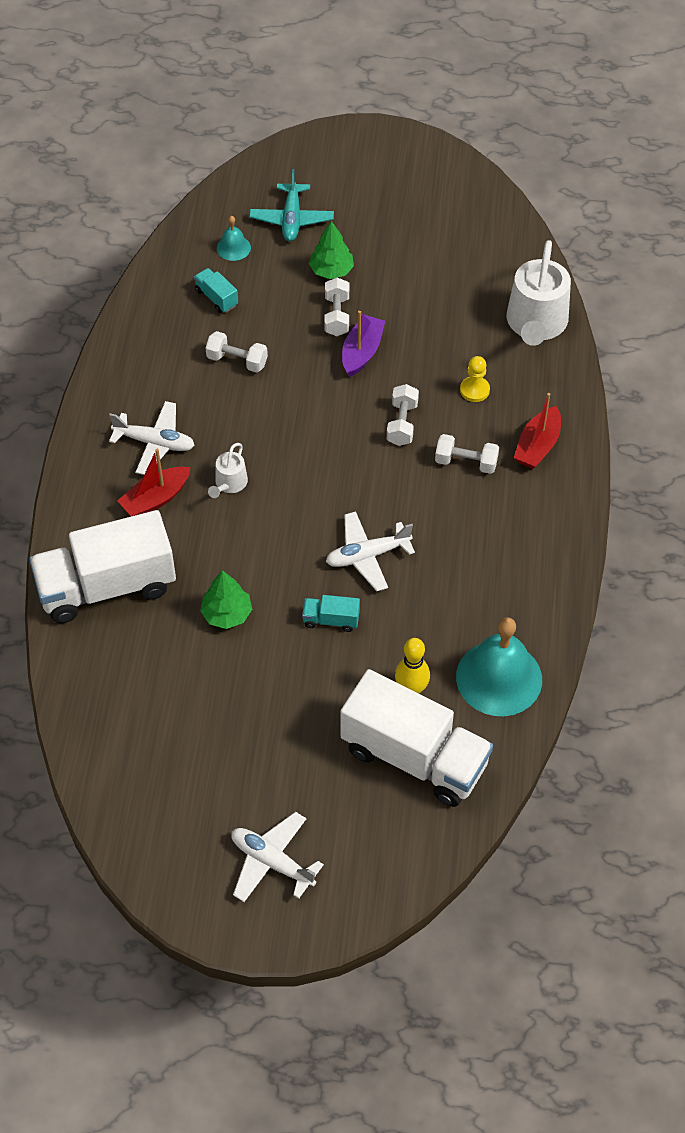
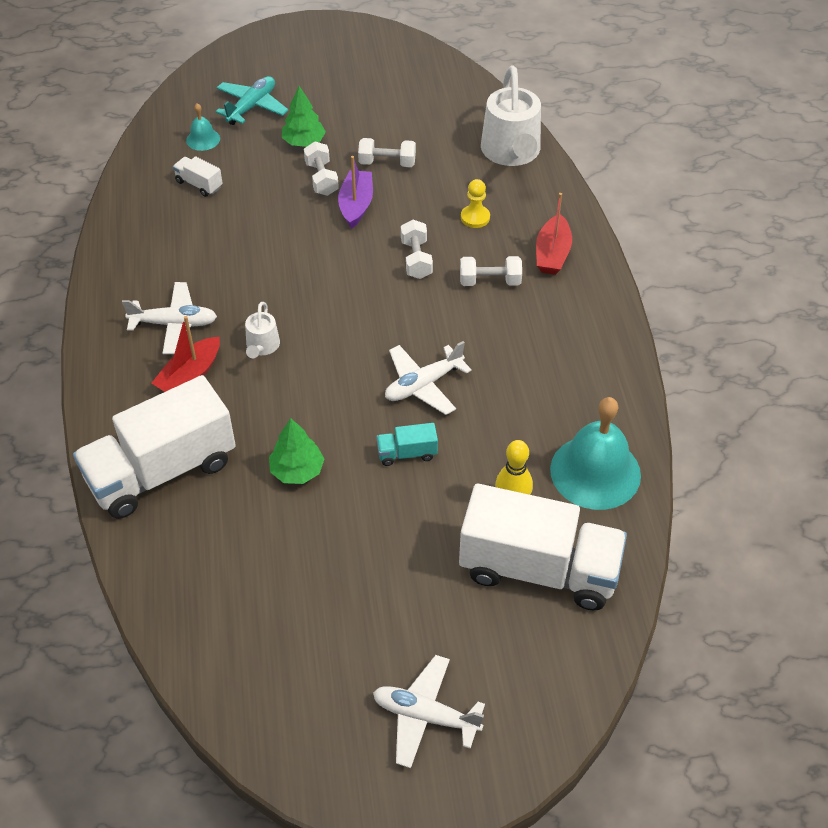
camera: 15 degrees left, 5 degrees down
turquoise truck [194,268,238,313] -> white truck [173,156,223,197]
white dumbbell [206,331,268,373] -> white dumbbell moved to [358,138,416,167]
turquoise plane [249,169,334,241] -> turquoise plane turned 135 degrees counterclockwise [216,76,289,125]

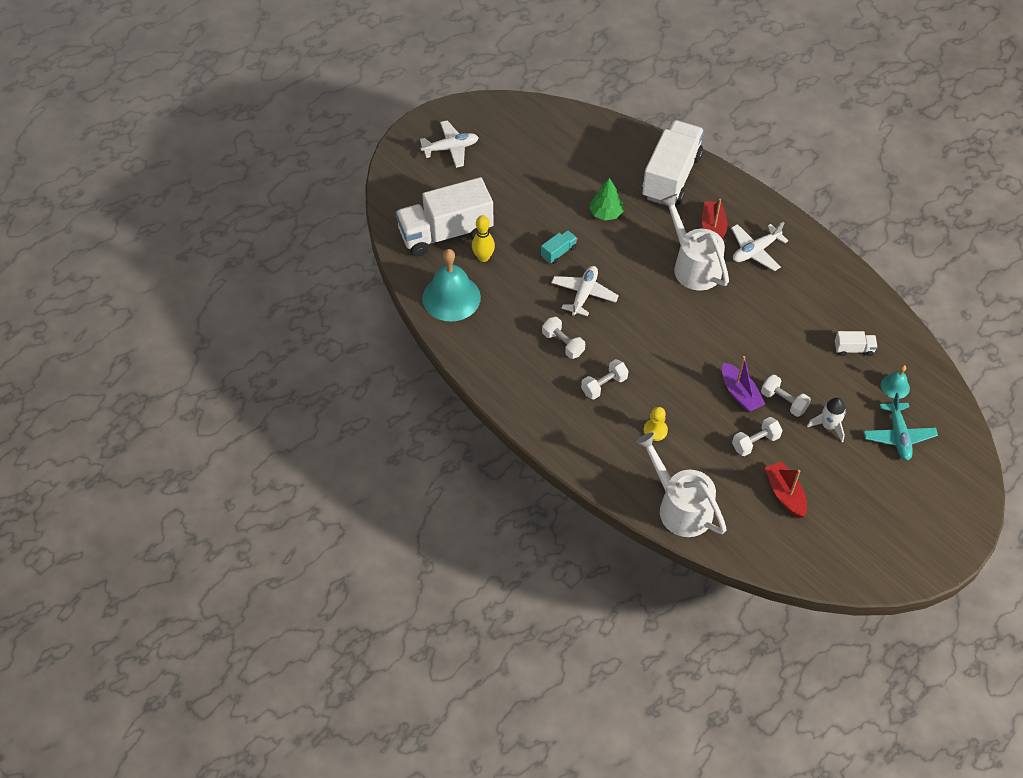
camera: 145 degrees right, 5 degrees up
white watering can [245,302,280,358] -> white watering can [661,194,729,290], size x2.04
green tree [282,86,326,147] -> white rocket [807,398,846,442]
white dumbbell [401,220,433,279] -> white dumbbell moved to [542,317,585,359]
red boat [536,193,572,275] -> red boat moved to [765,461,807,518]

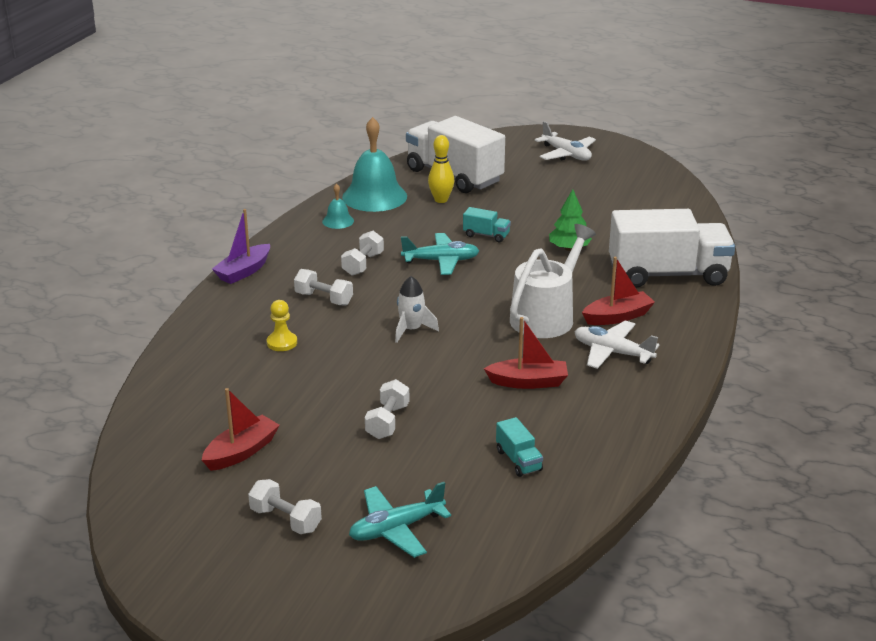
camera: 65 degrees right, 25 degrees down
white plane [551,266,619,316] -> turquoise plane [401,233,479,275]
white watering can [635,432,727,537] -> none
purple boat [722,356,765,412] -> purple boat moved to [212,209,270,284]
white dumbbell [732,417,783,456] -> white dumbbell moved to [248,479,322,534]
white rocket [807,398,846,442] -> white rocket moved to [395,276,439,343]
white truck [835,331,878,356] -> turquoise truck [496,417,543,477]
turquoise bell [881,365,910,399] -> turquoise bell moved to [322,183,354,229]
none -> red boat [484,317,568,389]

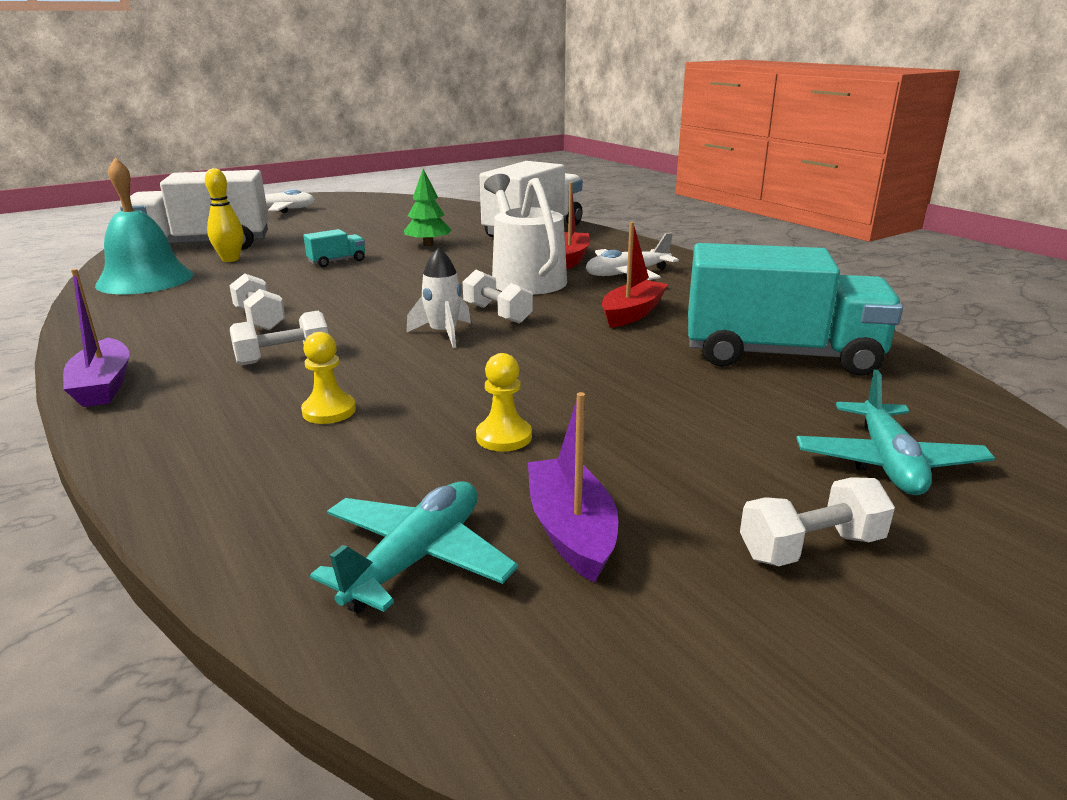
camera: 55 degrees left, 5 degrees down
red boat [202,388,280,471] -> purple boat [528,392,618,583]
turquoise bell [322,183,354,229] -> none
white dumbbell [365,379,409,439] -> white dumbbell moved to [463,269,533,324]
turquoise plane [401,233,479,275] -> turquoise plane moved to [310,481,518,613]
turquoise truck [496,417,543,477] -> turquoise truck [688,243,903,376], size x2.45
none -> yellow pawn [476,353,532,452]

